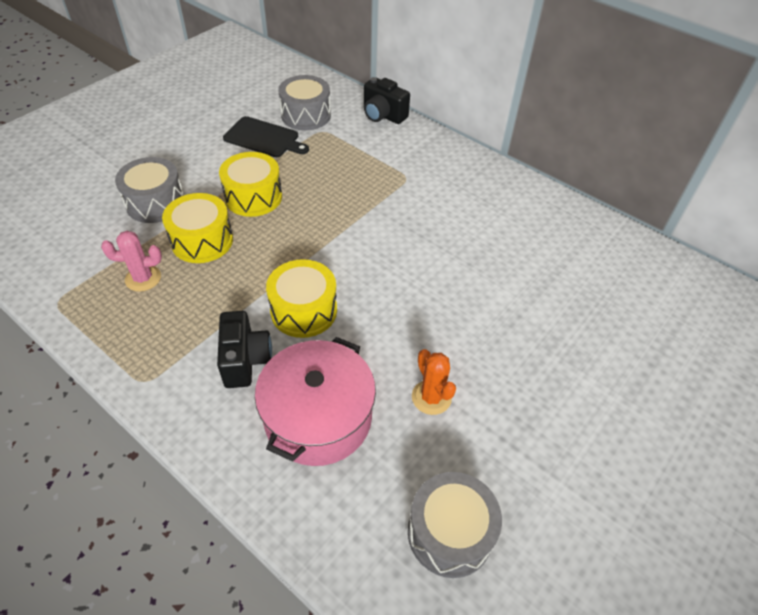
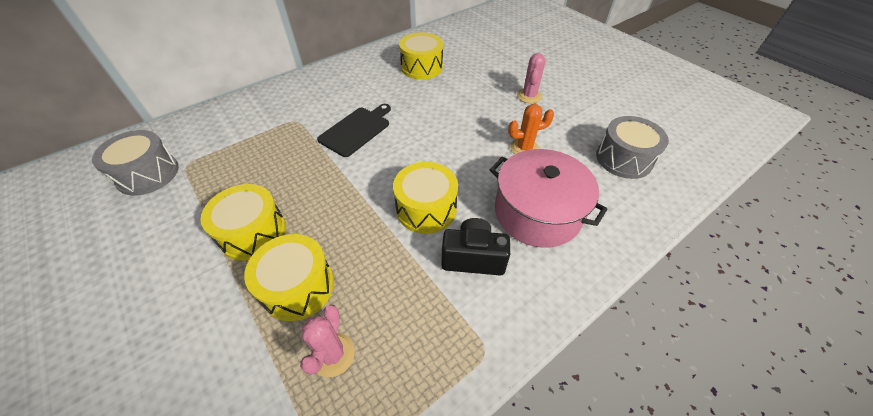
camera: 75 degrees left, 0 degrees up
grey drum [115,157,184,223] -> none
black cutting board [223,116,309,157] -> black cutting board moved to [317,104,391,157]
black camera [364,77,410,124] -> none
none -> yellow drum [399,32,443,79]
none -> pink cactus [517,53,546,103]

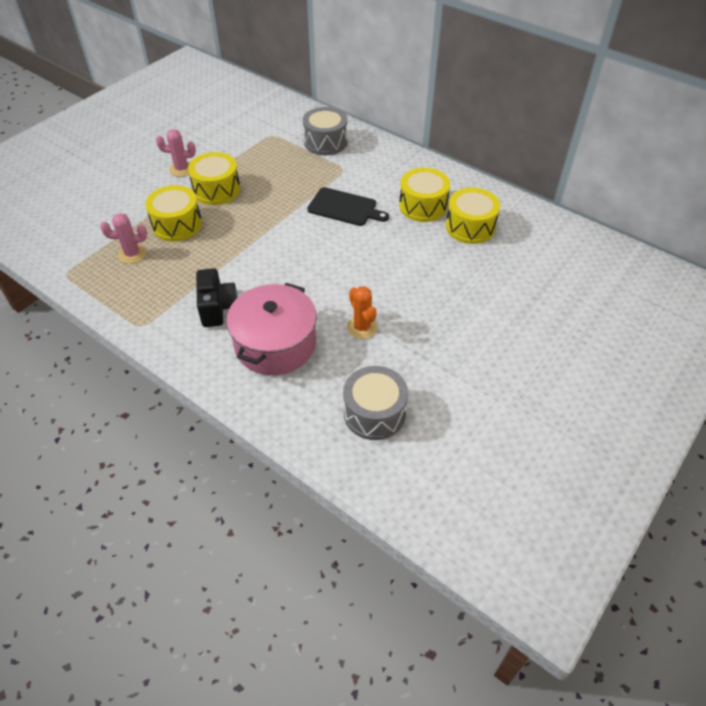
camera: 75 degrees right, 0 degrees up
grey drum [92,130,179,196] -> grey drum moved to [303,107,347,155]
yellow drum [393,162,458,234] -> yellow drum moved to [399,168,450,222]
pink cactus [517,53,546,103] -> pink cactus moved to [156,129,196,177]

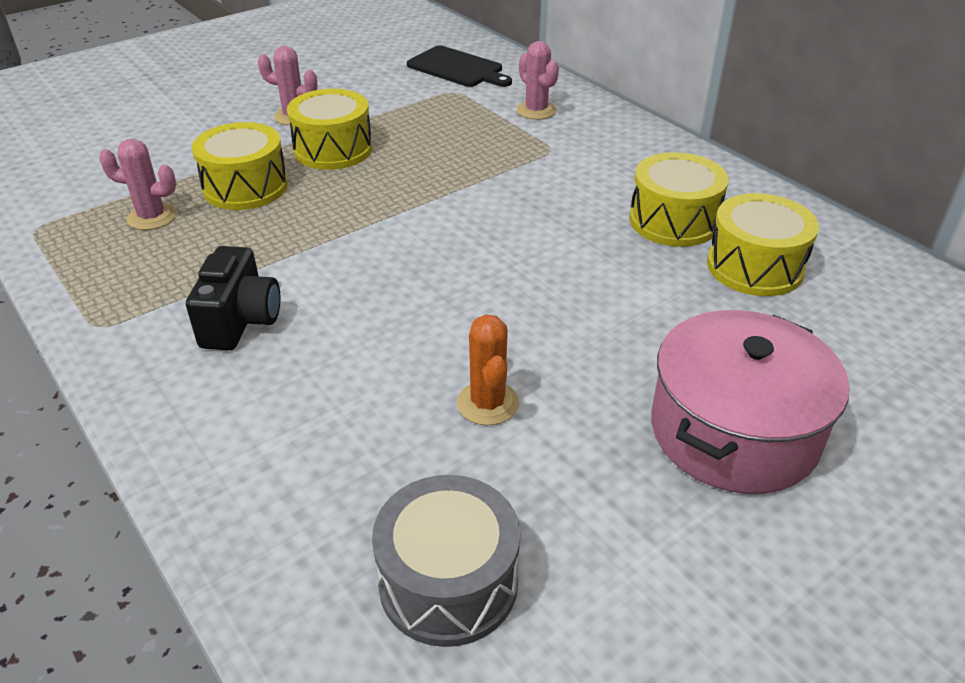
camera: 15 degrees right, 10 degrees down
pink pot [227,283,317,375] -> pink pot moved to [651,310,850,494]
grey drum [303,107,347,155] -> pink cactus [517,41,559,120]
black cutting board [307,187,389,226] -> black cutting board moved to [407,46,512,87]

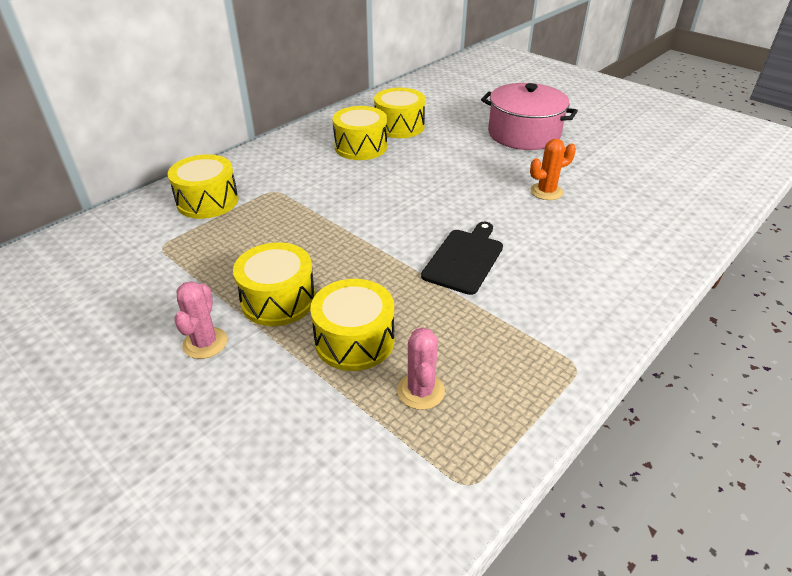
camera: 100 degrees left, 0 degrees up
black camera [186,246,281,350] -> none
grey drum [372,475,520,647] -> none
black cutting board [407,46,512,87] -> black cutting board moved to [421,222,503,295]
pink cactus [517,41,559,120] -> yellow drum [168,154,239,219]

